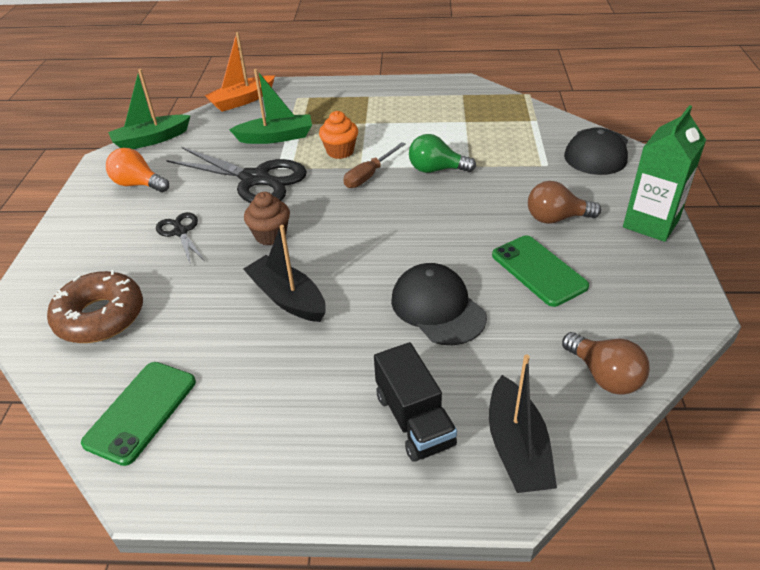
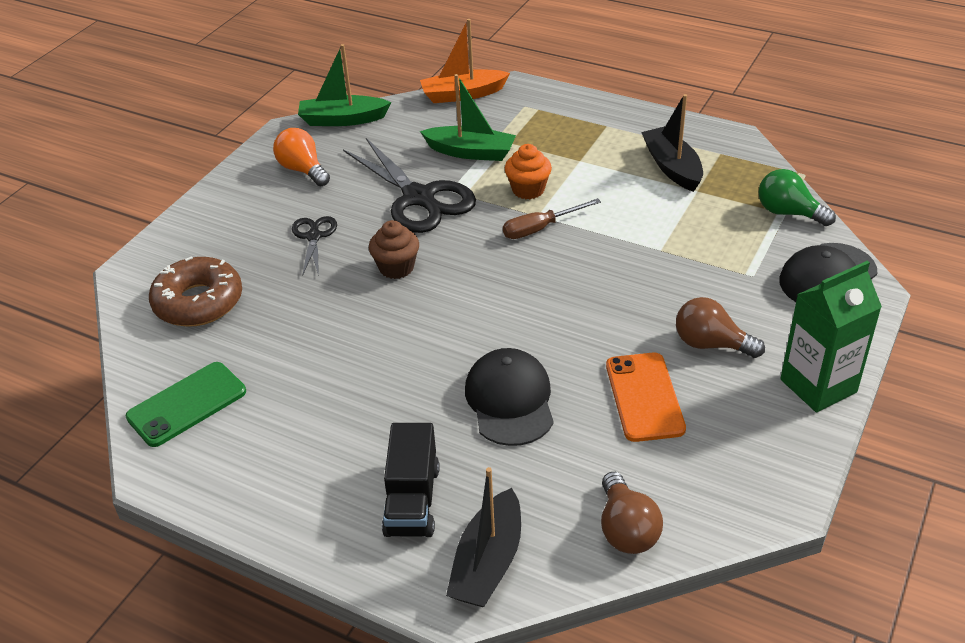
camera: 25 degrees right, 0 degrees up
black boat [243,225,326,322] -> black boat moved to [641,94,703,192]
green light bulb [409,134,476,173] -> green light bulb moved to [758,169,836,226]
green phone [492,236,589,307] -> orange phone [606,353,686,442]

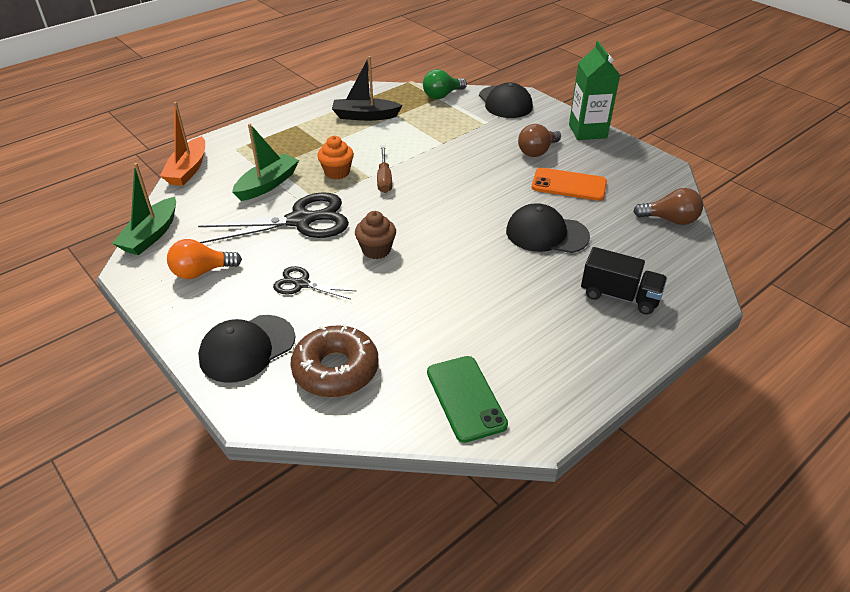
camera: 70 degrees left, 0 degrees up
black boat [446,467,521,607] -> none
none -> black cap [198,315,295,383]

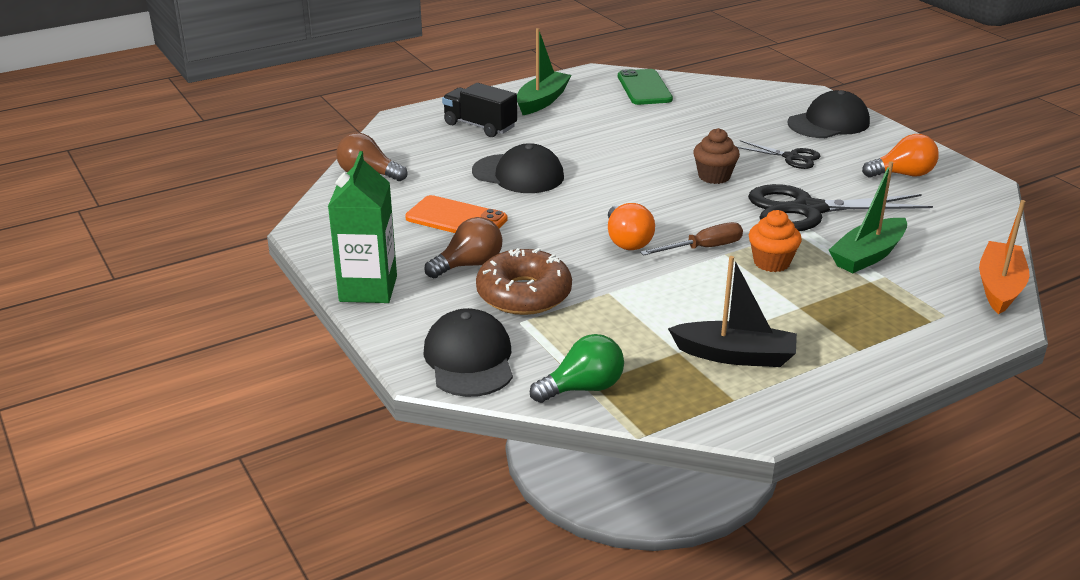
camera: 170 degrees left, 10 degrees down
green boat [112,163,176,255] -> green boat moved to [517,28,572,115]
brown donut [290,324,379,397] -> brown donut moved to [476,248,572,315]
brown screwdriver [377,145,392,193] -> brown screwdriver turned 60 degrees clockwise [640,222,743,256]
none -> orange light bulb [608,203,655,250]

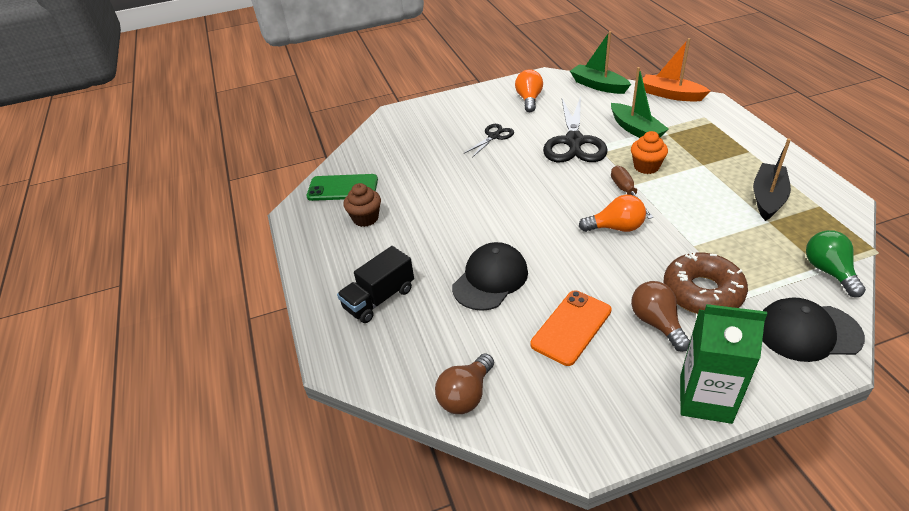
camera: 75 degrees left, 10 degrees up
green boat [517,28,572,115] -> green boat moved to [570,31,631,94]
brown cupcake [693,128,740,184] -> brown cupcake moved to [344,183,381,227]
black cap [788,90,870,138] -> none

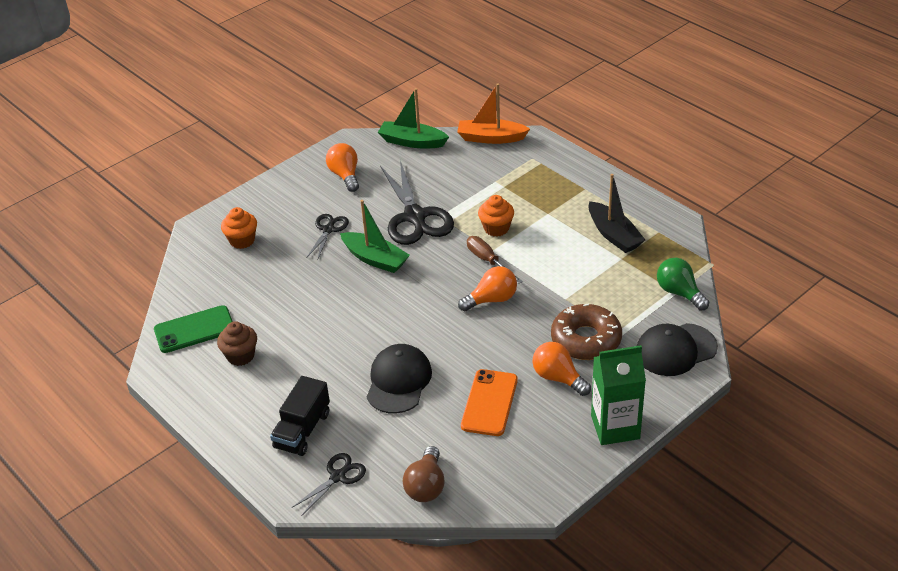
camera: 25 degrees left, 0 degrees up
green boat [611,67,669,138] -> green boat moved to [340,200,410,273]
brown light bulb [631,281,690,352] -> orange light bulb [533,342,591,396]
black boat [753,139,791,221] -> black boat turned 150 degrees clockwise [588,174,645,253]
none -> orange cupcake [221,207,257,249]
none -> black scissors [292,453,366,515]

